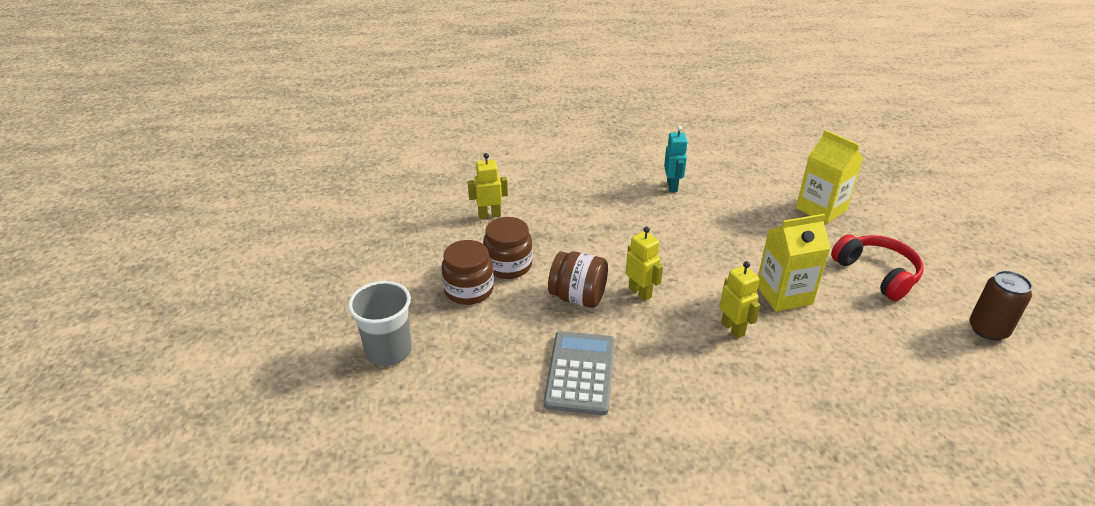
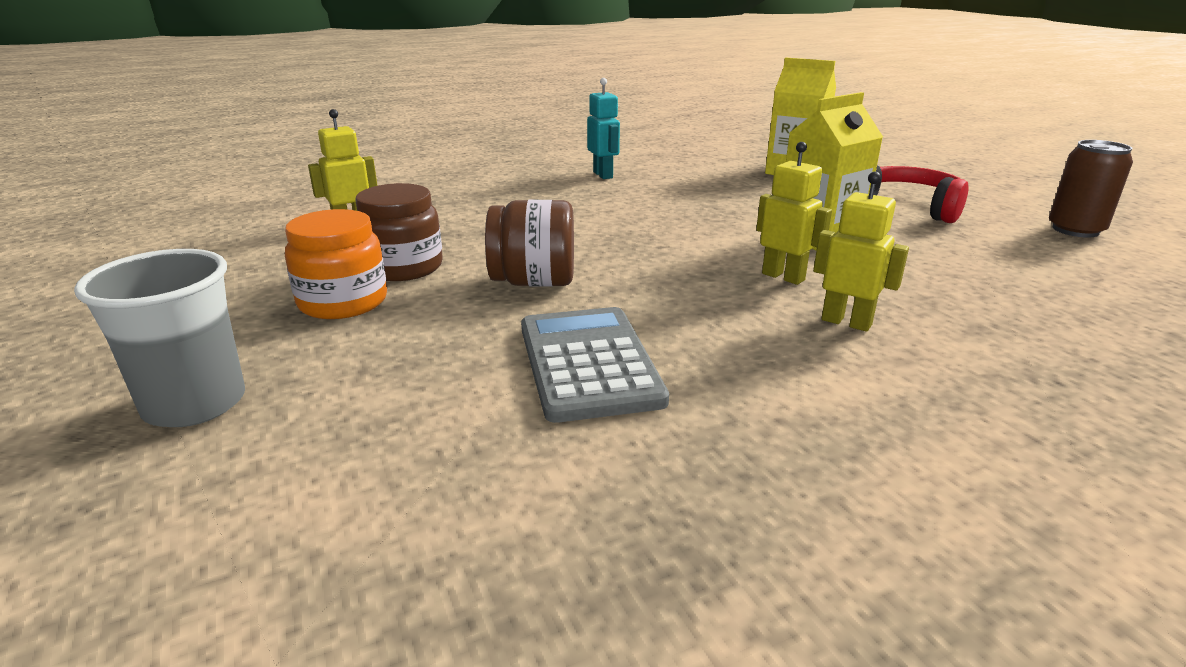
camera: 20 degrees left, 10 degrees down
brown jar [442,240,494,305] -> orange jar [285,209,387,319]
yellow robot [626,226,663,301] -> yellow robot moved to [813,172,909,331]

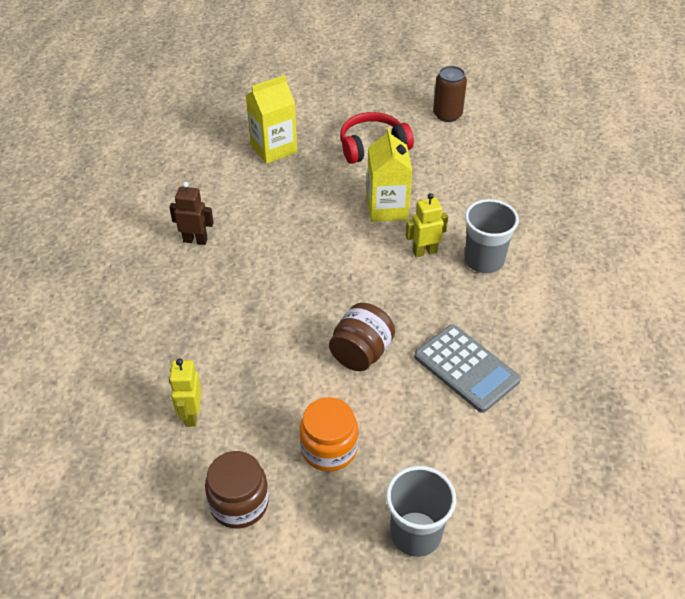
camera: 60 degrees left, 20 degrees up
brown jar [355,183,443,281] -> brown jar moved to [205,451,269,529]
grey calculator [521,307,669,423] -> grey calculator turned 150 degrees counterclockwise [414,324,521,413]
turquoise robot [587,78,620,179] -> brown robot [169,182,214,245]
yellow robot [813,172,909,331] -> grey cup [465,199,519,273]

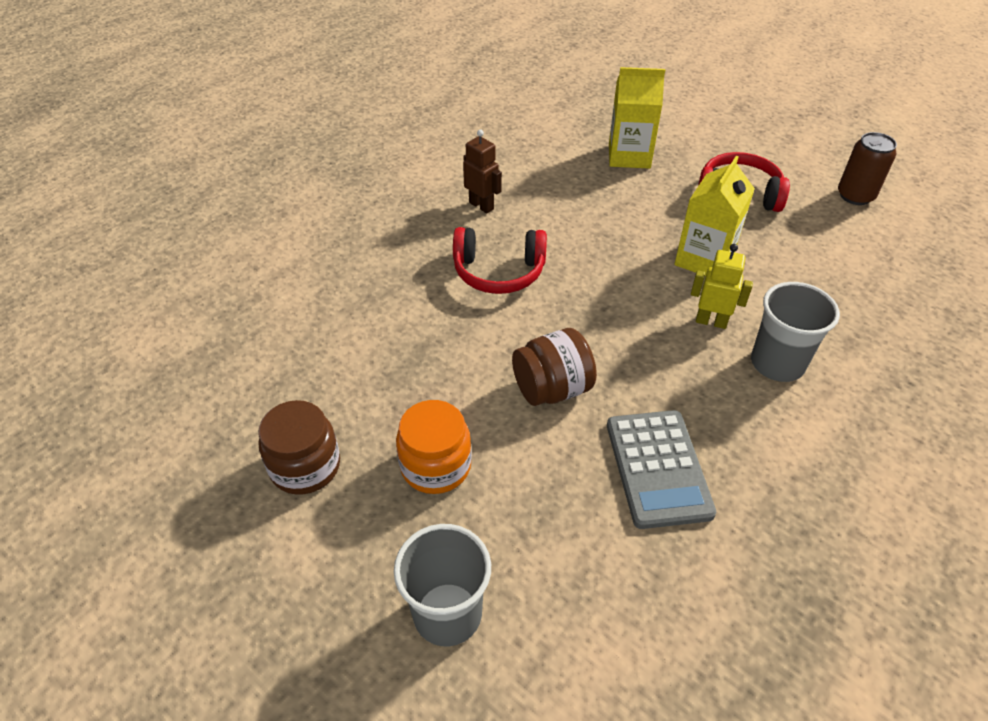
camera: 35 degrees right, 0 degrees up
yellow robot [169,358,201,427] -> none
none -> red headphones [453,227,547,294]

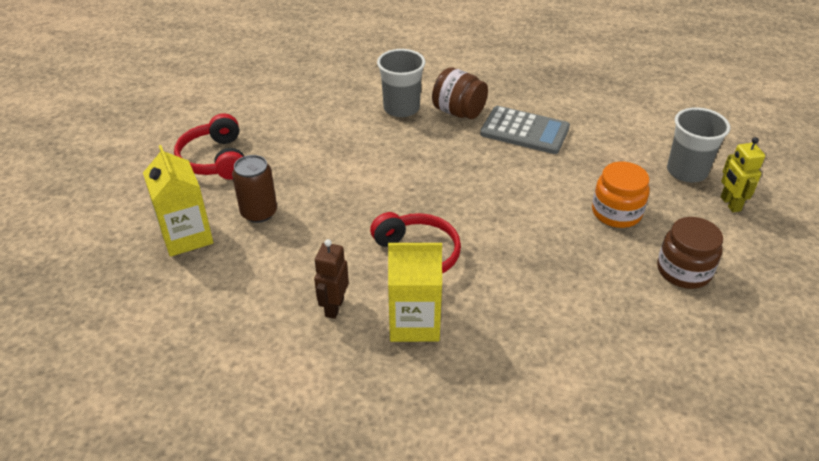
camera: 120 degrees left, 5 degrees down
brown jar [512,328,597,406] -> brown jar moved to [432,67,488,119]
grey calculator [607,410,716,529] -> grey calculator turned 60 degrees clockwise [480,106,570,154]
yellow carton [674,156,755,276] -> yellow carton moved to [388,242,442,342]
yellow robot [691,244,753,329] -> yellow robot moved to [721,137,765,212]
brown can [838,132,897,205] -> brown can moved to [232,155,277,223]

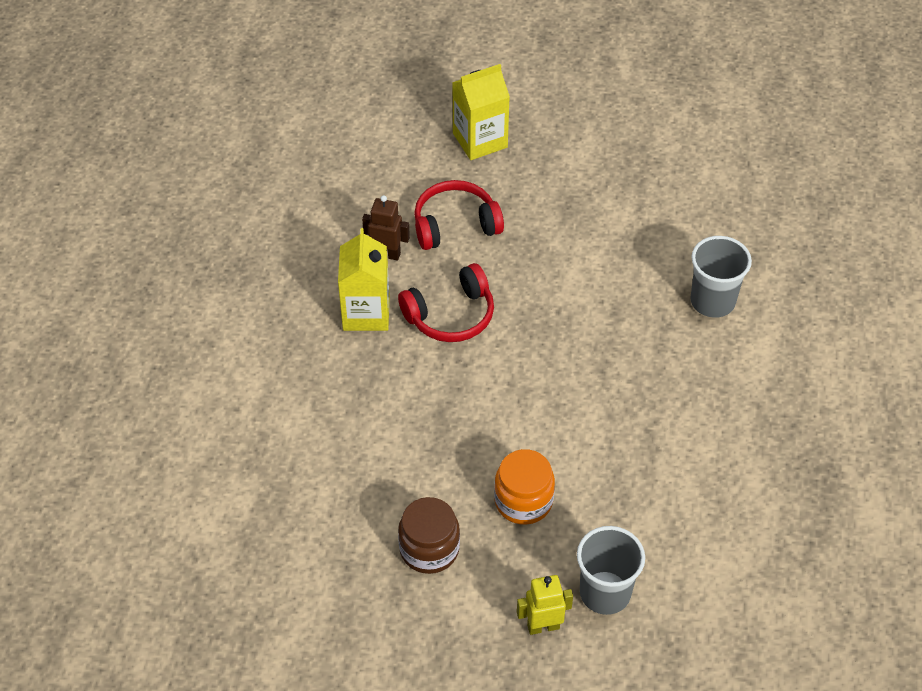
camera: 90 degrees right, 10 degrees up
red headphones [174,113,244,180] -> red headphones moved to [414,180,504,250]
brown can [232,155,277,223] -> none
brown jar [432,67,488,119] -> none
grey calculator [480,106,570,154] -> none

